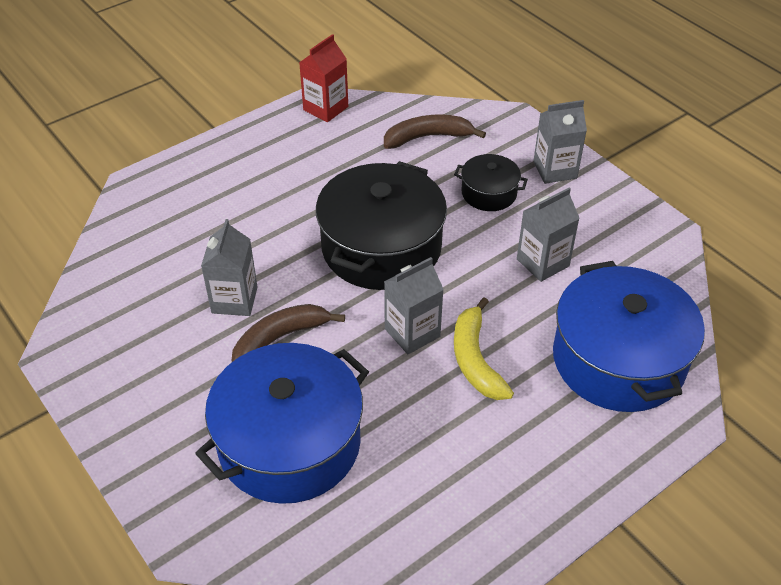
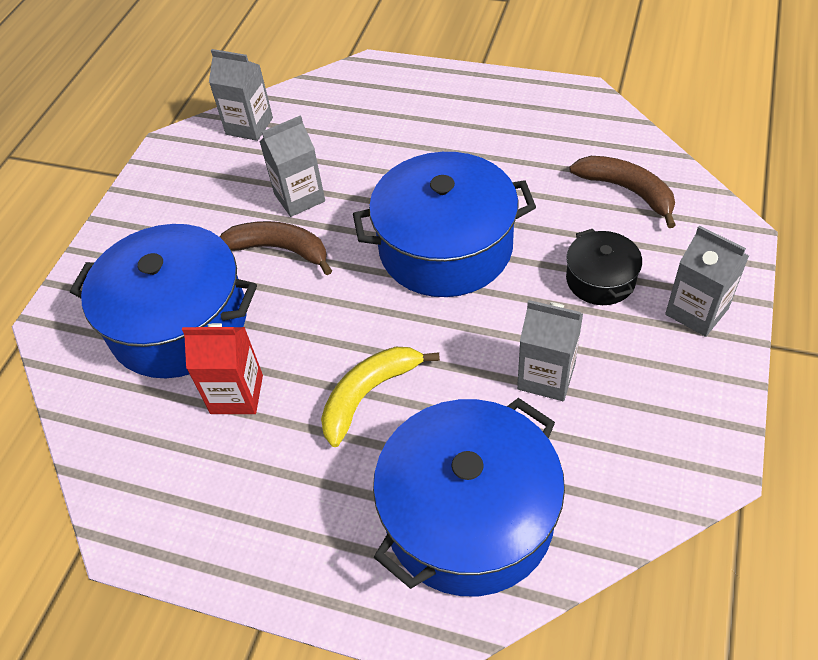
camera: 60 degrees right, 5 degrees up
red carton [299,34,348,122] -> red carton moved to [182,323,263,414]
black pot [316,161,447,290] -> blue pot [353,152,536,297]
grey carton [384,257,444,354] -> grey carton moved to [209,49,273,141]

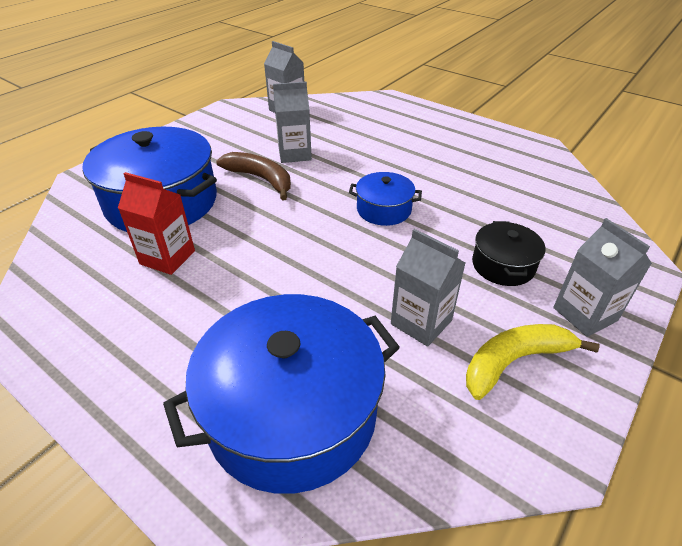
camera: 15 degrees right, 10 degrees down
yellow banana [321,347,440,447] -> yellow banana moved to [466,324,599,400]
blue pot [353,152,536,297] -> blue pot [349,172,422,226], size x0.49
brown banana [569,156,676,228] -> none

